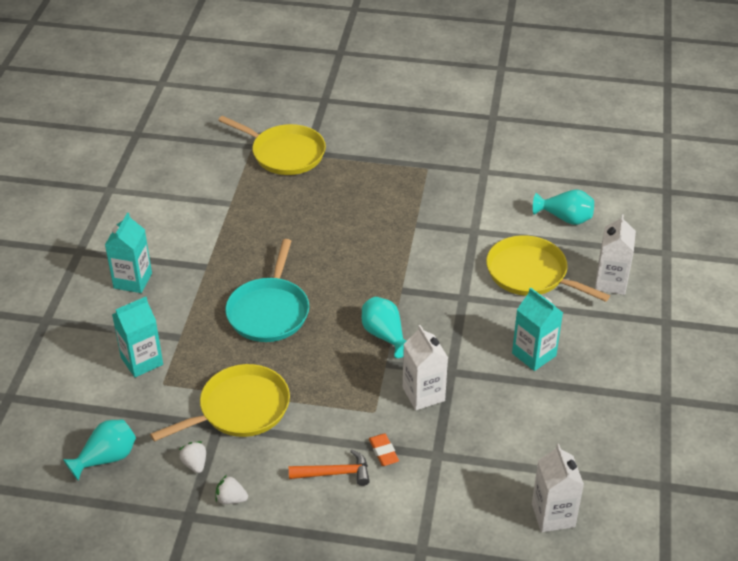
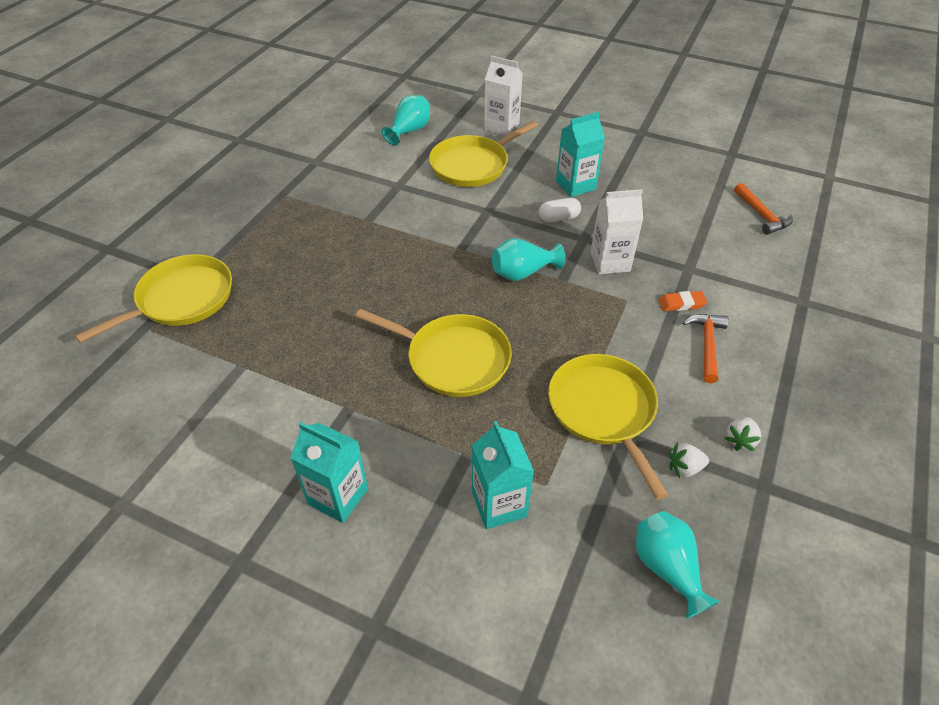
camera: 75 degrees left, 5 degrees up
turquoise pan [225,239,309,342] -> yellow pan [355,309,512,397]
white carton [532,444,584,532] -> orange hammer [734,183,793,235]
none -> white capsule [539,198,581,222]

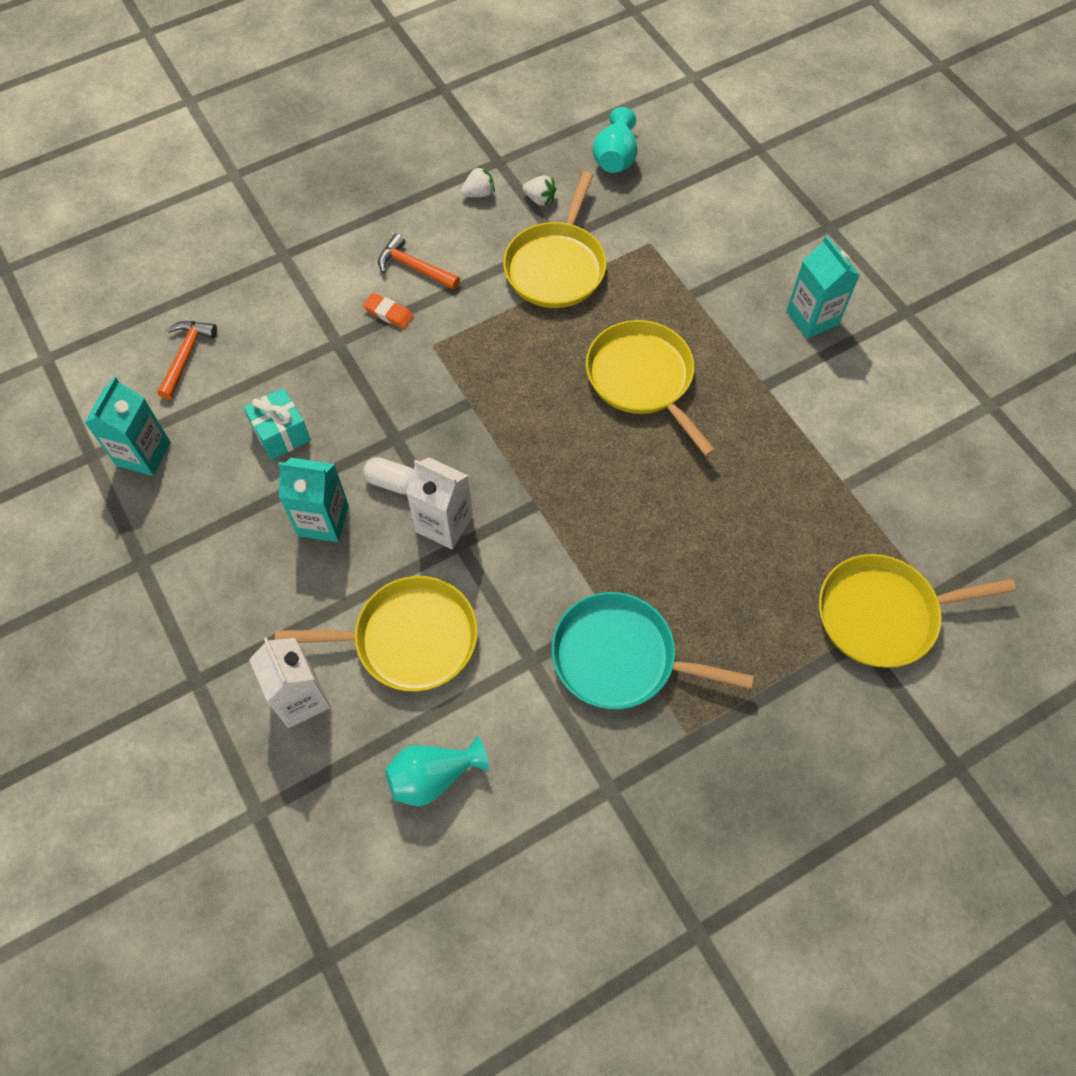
camera: 145 degrees left, 15 degrees up
turquoise carton [472,421,534,529] -> turquoise carton moved to [84,376,171,476]
turquoise vase [492,238,565,281] -> none
white carton [590,189,643,274] -> white carton moved to [406,457,473,549]
orange hammer [683,314,729,383] -> orange hammer turned 75 degrees clockwise [378,233,460,290]
none -> turquoise gift [243,388,311,460]
none -> turquoise pan [552,592,754,709]

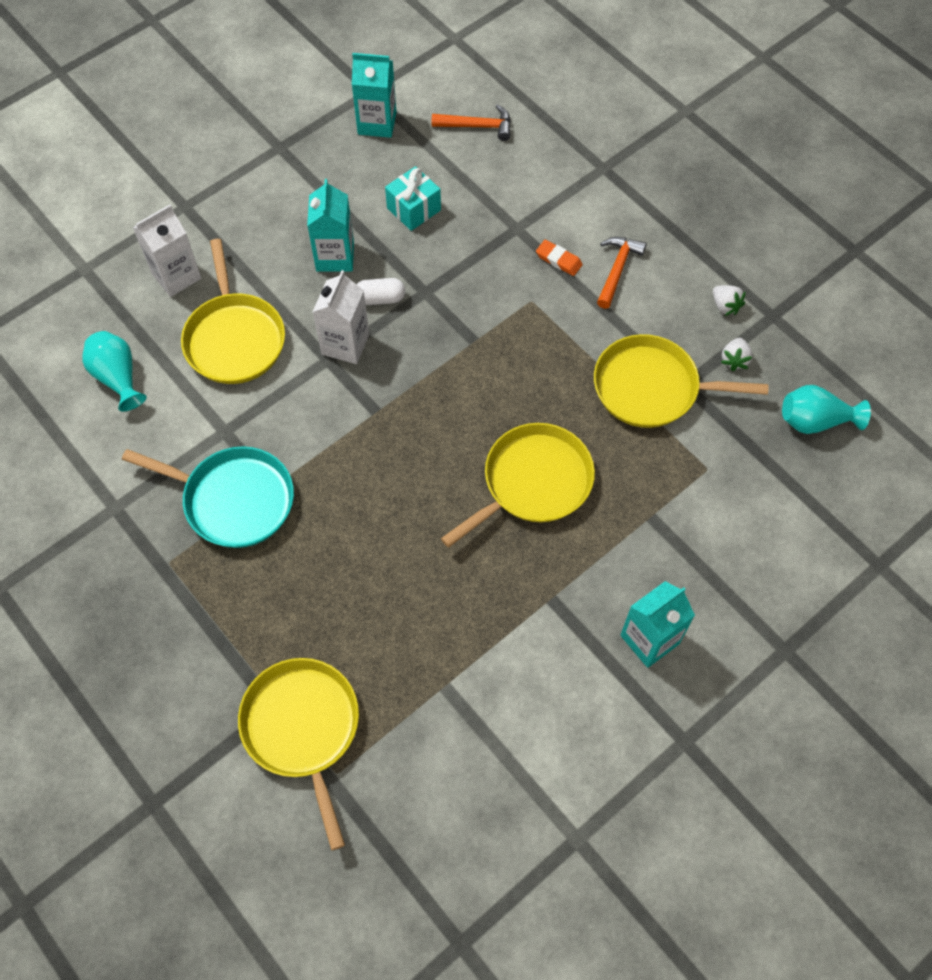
camera: 80 degrees right, 0 degrees up
orange eraser [363,293,414,329] -> orange eraser turned 75 degrees counterclockwise [536,240,583,276]
white capsule [364,457,413,495] -> white capsule turned 75 degrees clockwise [357,278,405,305]
turquoise pan [552,592,754,709] -> turquoise pan turned 105 degrees clockwise [122,446,294,548]

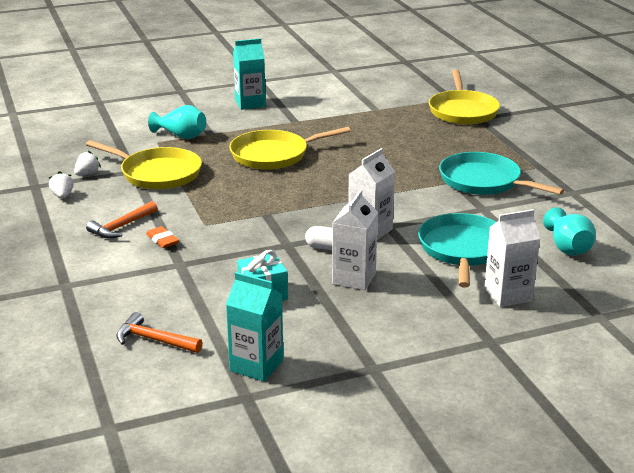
camera: 160 degrees left, 35 degrees down
yellow pan [181,239,285,384] -> turquoise pan [418,213,496,288]
turquoise carton [307,179,354,272] -> white carton [332,190,378,290]
turquoise vase [782,385,871,434] -> turquoise vase moved to [148,105,206,139]

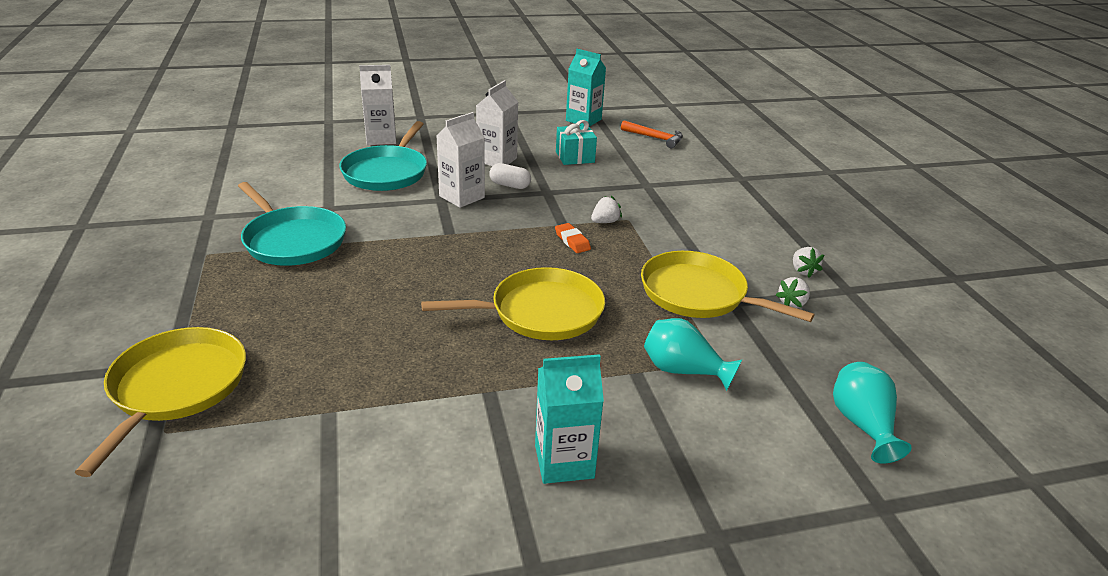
camera: 175 degrees left, 5 degrees up
orange hammer [86,201,157,239] -> none
orange eraser [146,226,179,248] -> orange eraser moved to [555,223,591,253]
turquoise vase [543,207,596,256] -> turquoise vase moved to [833,362,912,464]
none -> white strawberry [591,196,622,223]

